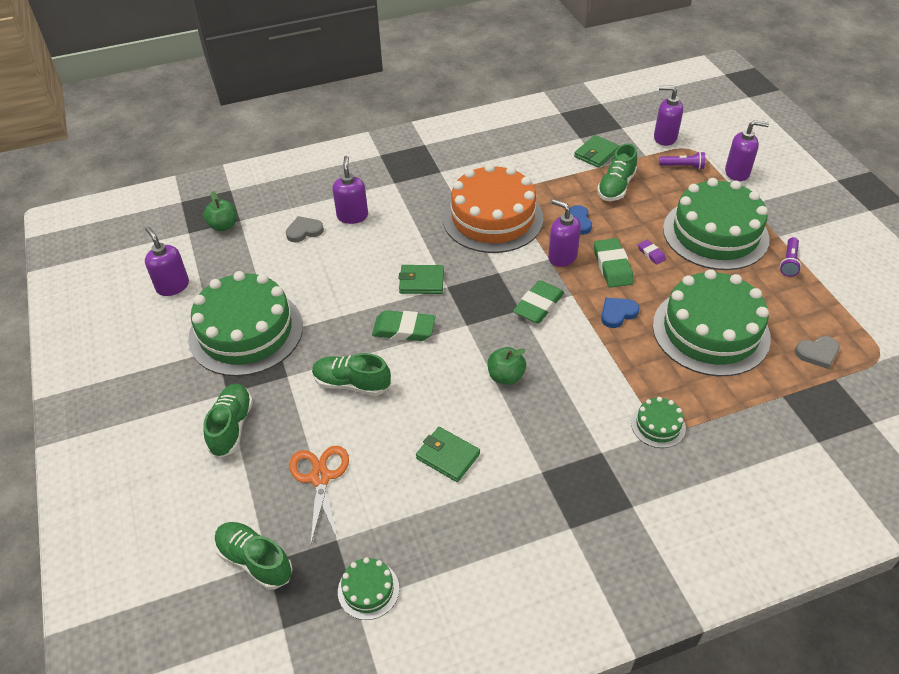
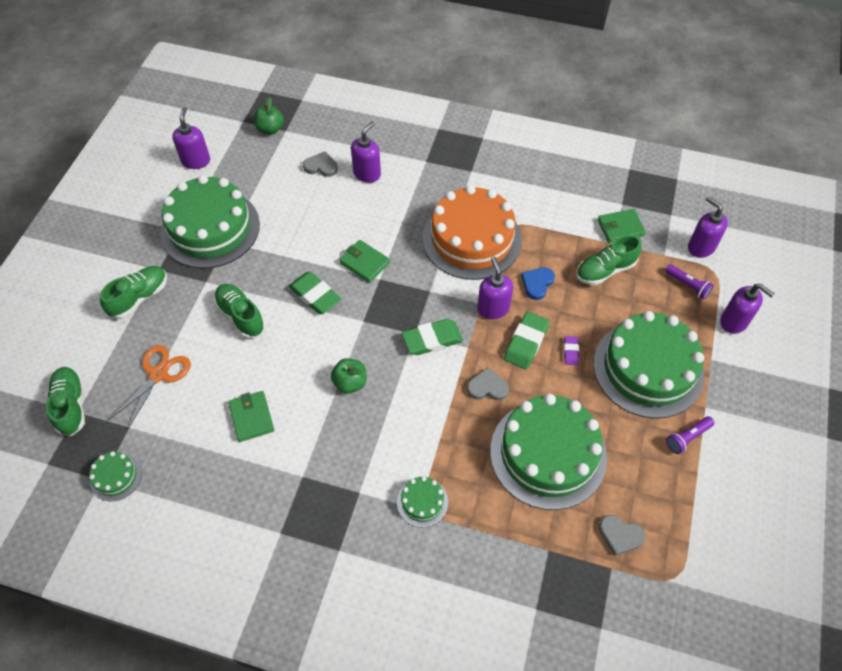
camera: 35 degrees right, 10 degrees up
blue heart [601,297,640,328] -> grey heart [467,367,509,400]

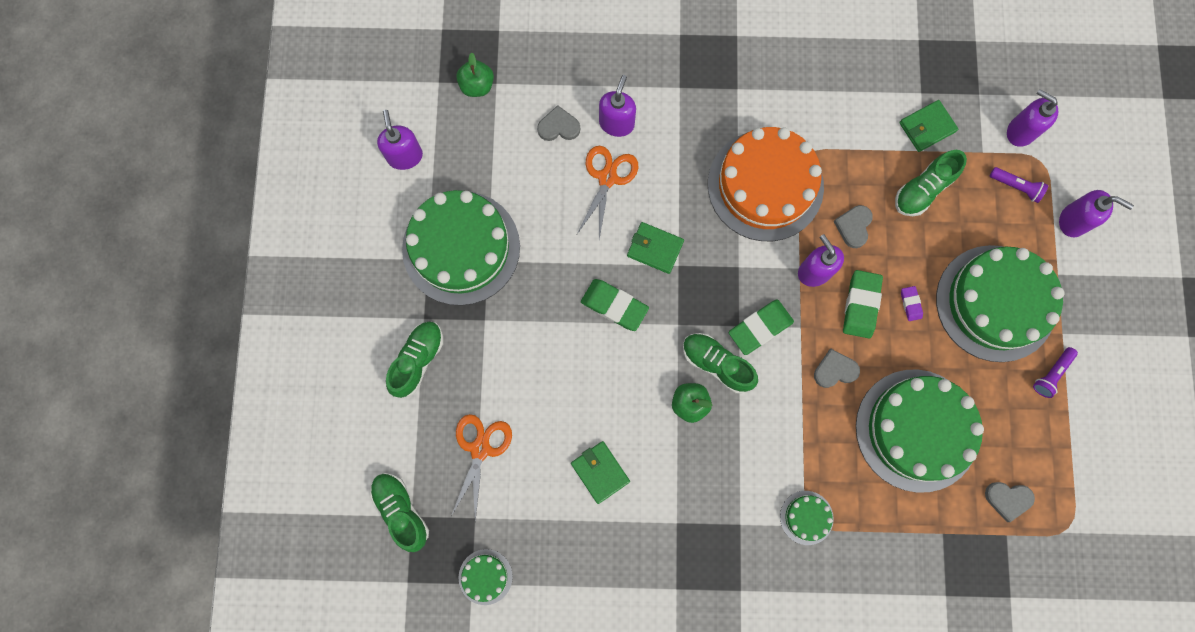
camera: 15 degrees left, 20 degrees up
green shoe [214,284,265,338] -> green shoe moved to [683,333,758,393]
blue heart [521,267,555,300] -> grey heart [833,205,873,248]
none -> orange scissors [577,146,638,239]

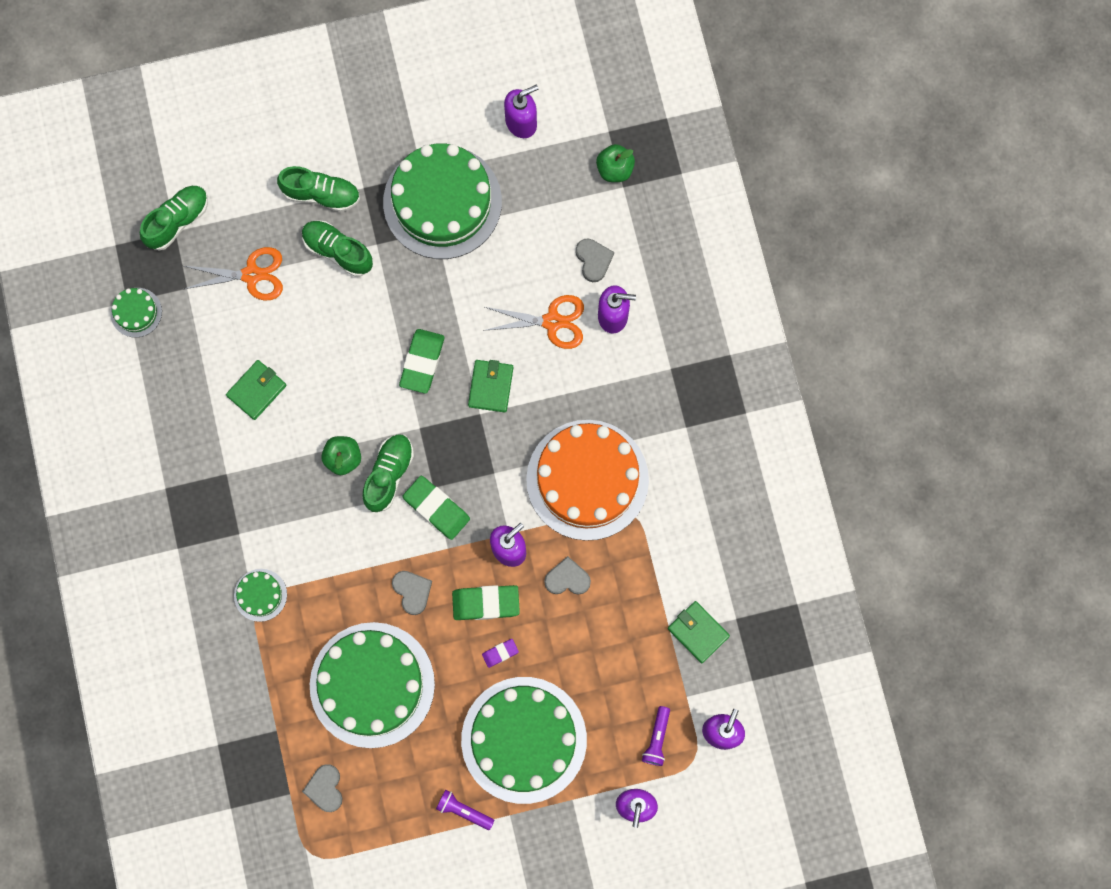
camera: 75 degrees right, 0 degrees up
green shoe [895,150,967,216] -> green shoe moved to [302,220,373,277]

